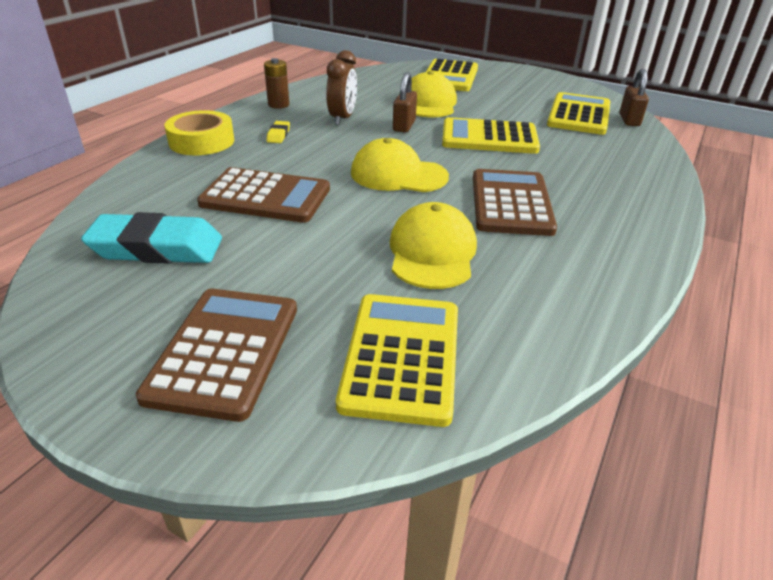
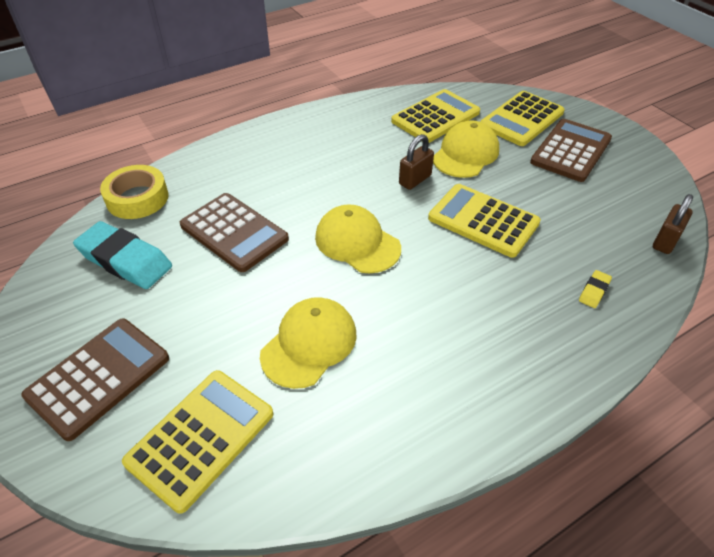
camera: 30 degrees right, 10 degrees up
yellow tape [165,110,234,155] -> yellow tape moved to [100,165,169,219]
brown battery [264,58,289,109] -> none
yellow eraser [267,121,290,143] -> yellow eraser moved to [579,270,612,308]
brown clock [326,50,357,125] -> none
brown calculator [473,169,557,236] -> brown calculator moved to [530,119,612,182]
yellow calculator [547,92,611,135] -> yellow calculator moved to [391,89,480,143]

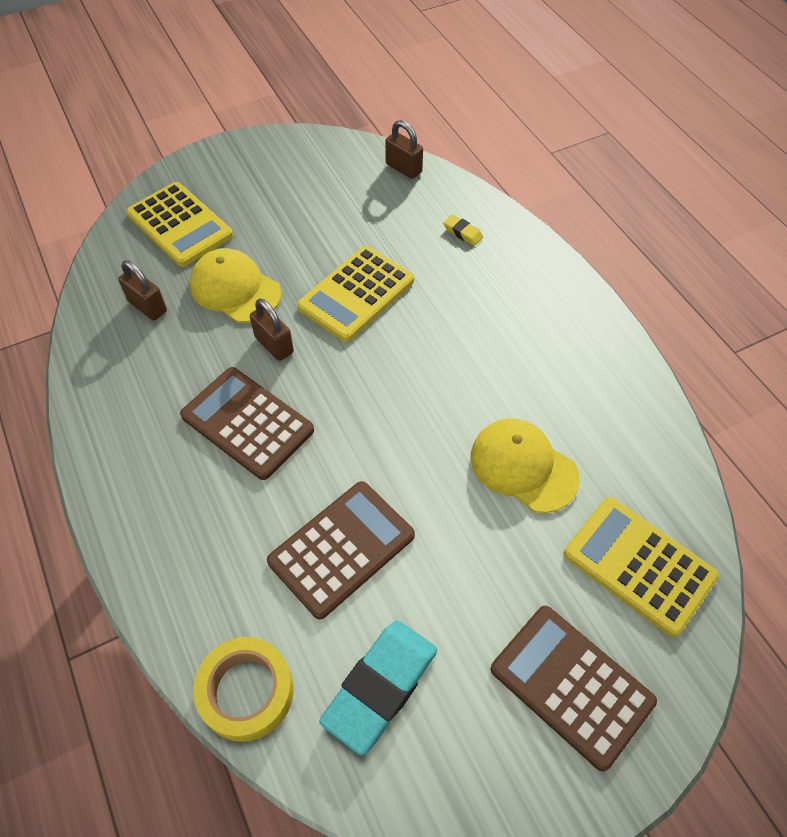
camera: 85 degrees left, 10 degrees up
yellow cap [315,204,401,274] -> none
yellow calculator [391,89,480,143] -> brown padlock [118,260,167,320]
brown calculator [530,119,612,182] -> brown calculator moved to [180,367,314,480]

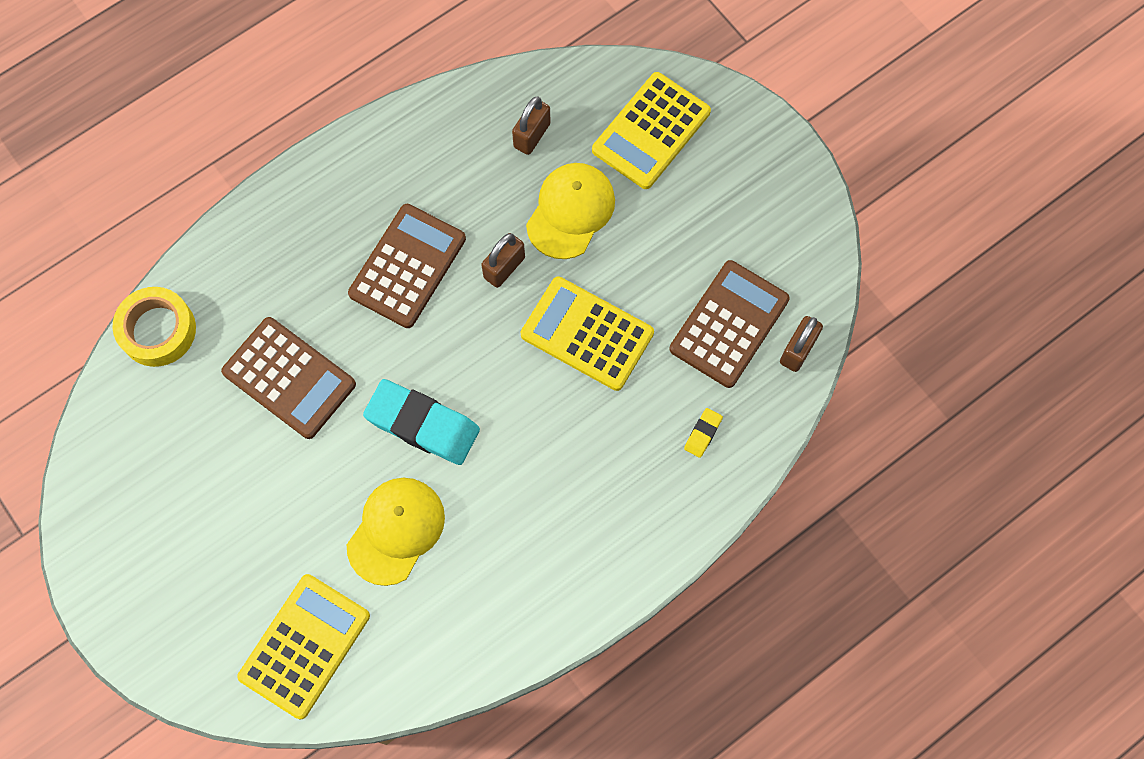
camera: 80 degrees right, 15 degrees up
turquoise eraser [319,621,438,755] -> turquoise eraser moved to [363,379,480,465]
brown calculator [491,606,657,771] -> brown calculator moved to [670,260,790,388]

